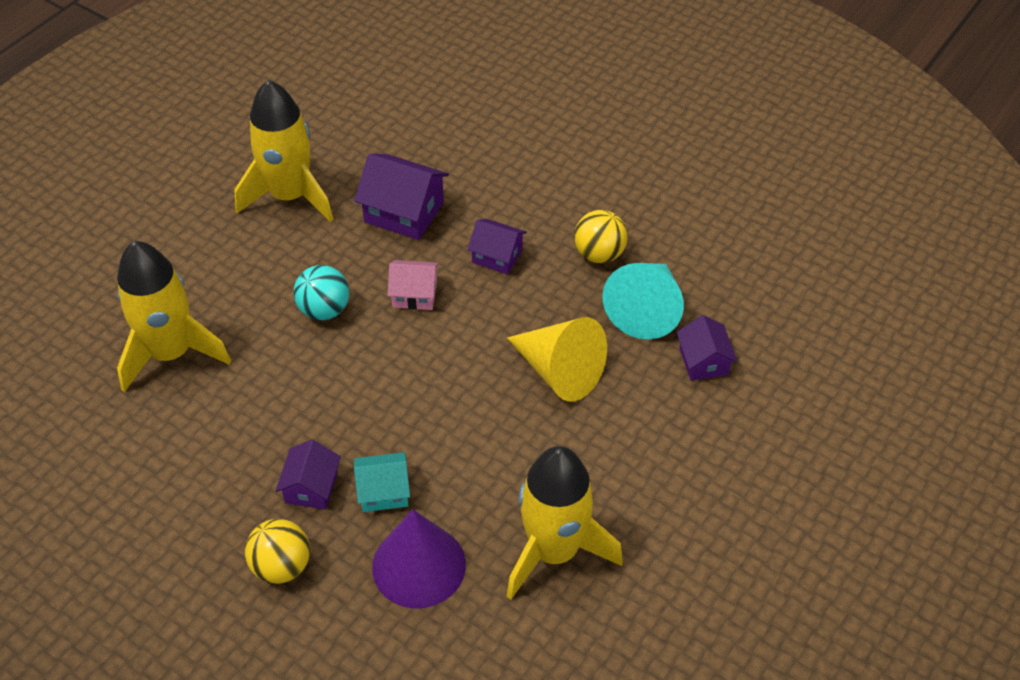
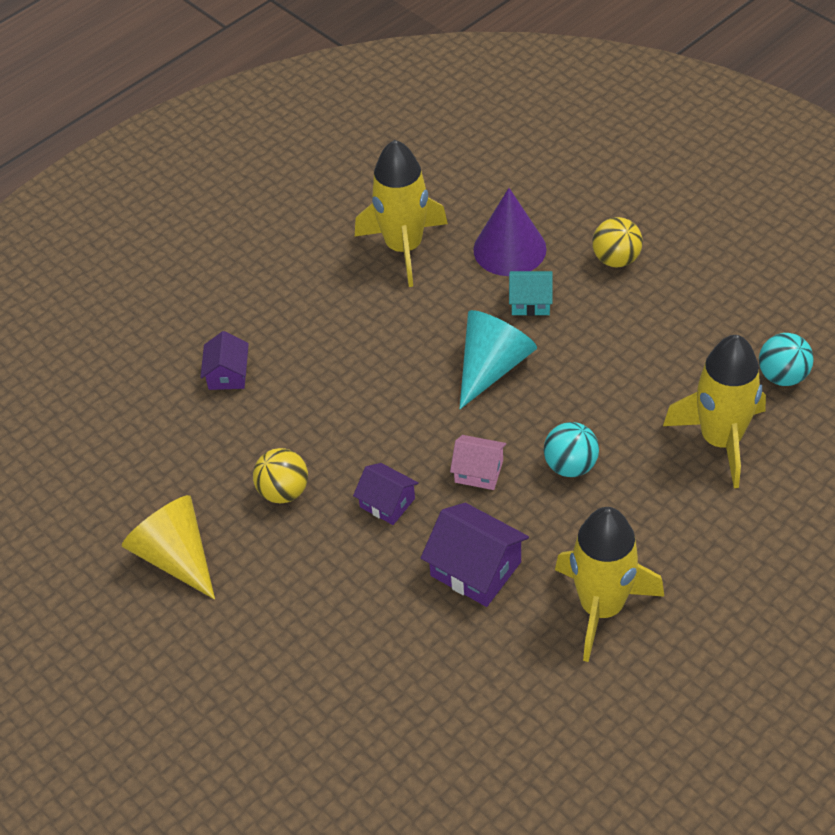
camera: 165 degrees left, 0 degrees up
purple house [276,440,341,510] -> none
yellow cone [507,317,607,402] -> yellow cone moved to [122,495,215,600]
turquoise cone [602,263,684,339] -> turquoise cone moved to [459,310,537,409]
none -> turquoise ball [759,333,813,386]

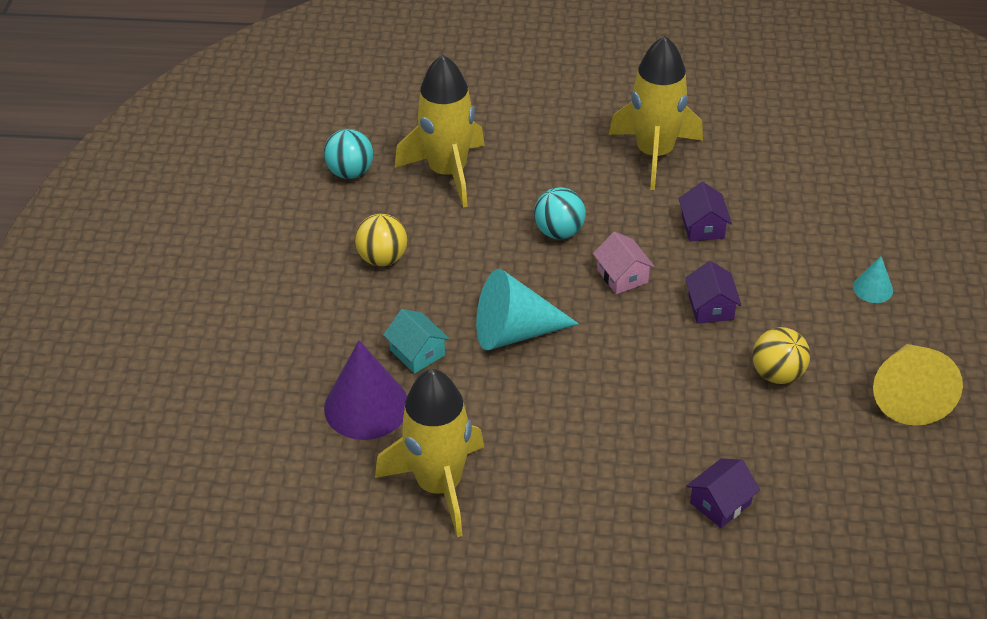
camera: 135 degrees left, 5 degrees down
purple house [421,503,529,607] -> purple house [679,182,732,241], size x0.63
yellow ball [592,217,643,268] -> yellow ball moved to [355,214,408,266]
none -> turquoise cone [853,256,893,303]

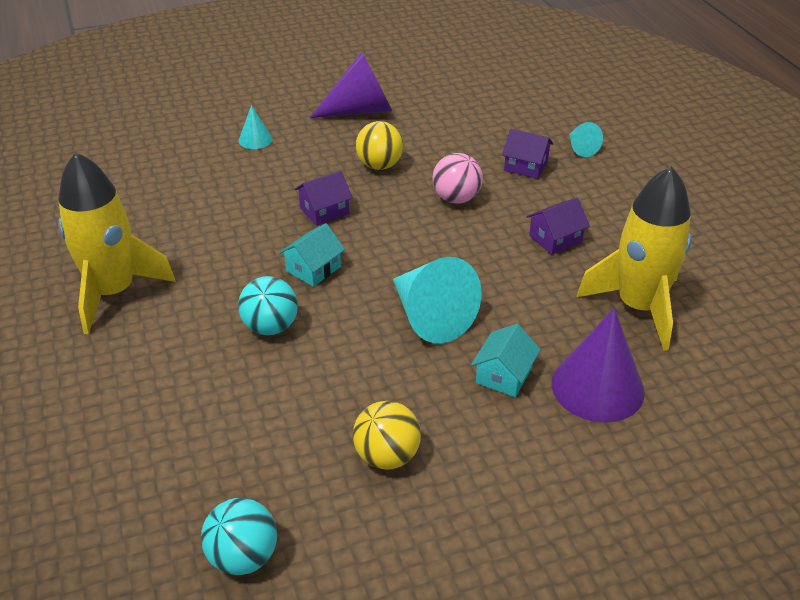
camera: 115 degrees left, 5 degrees down
yellow rocket [395,54,485,208] -> none
pink house [593,232,655,295] -> turquoise house [279,223,345,287]
purple house [679,182,732,241] -> purple house moved to [527,198,590,255]
yellow cone [873,344,963,426] -> purple cone [310,51,392,118]
none -> pink ball [432,153,483,204]
none -> turquoise cone [569,122,603,157]

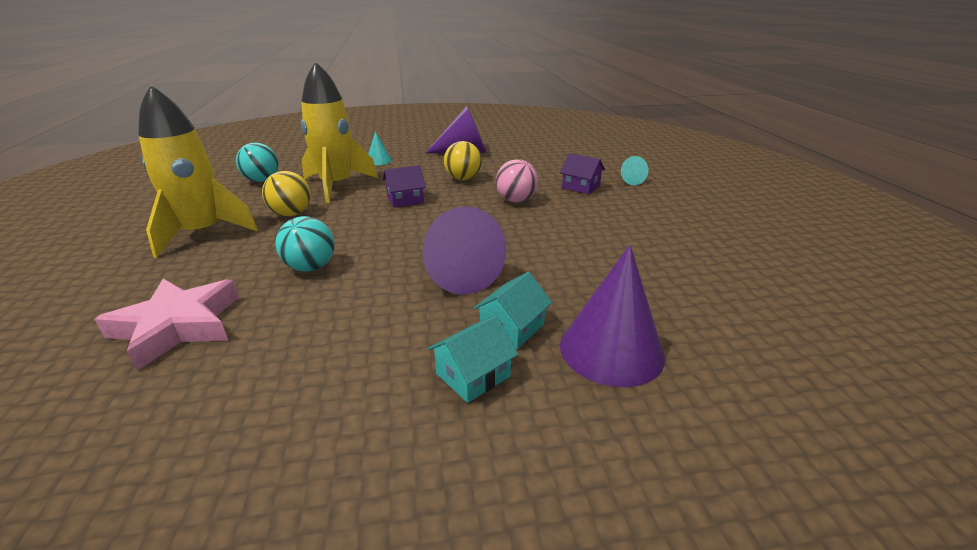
camera: 10 degrees right, 10 degrees down
turquoise ball [201,498,277,575] -> turquoise ball moved to [236,143,279,182]
turquoise house [279,223,345,287] -> turquoise house moved to [428,315,518,403]
yellow ball [353,401,421,470] -> yellow ball moved to [262,171,311,217]
turquoise cone [393,257,481,343] -> purple cone [423,206,506,294]
purple house [527,198,590,255] -> none
yellow rocket [577,166,692,351] -> yellow rocket moved to [301,61,378,203]
none -> pink star [95,279,239,371]

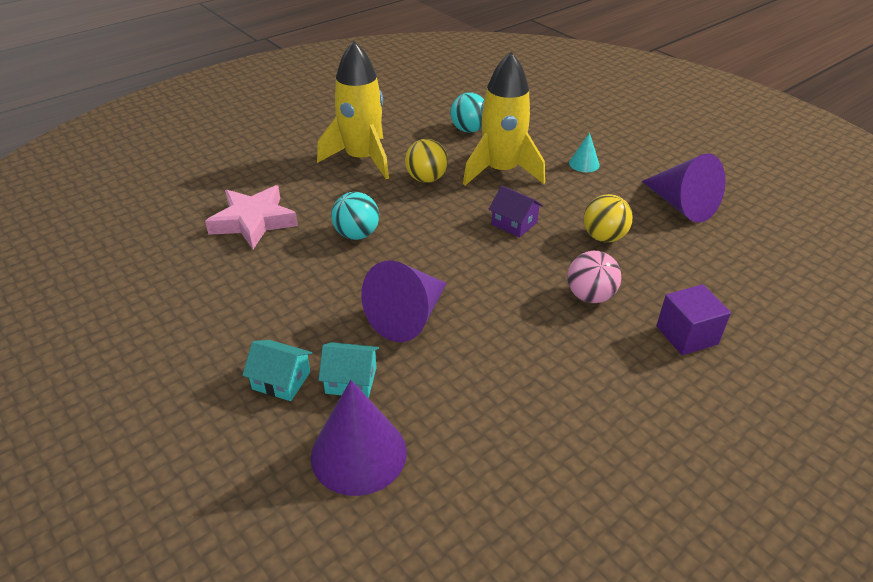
camera: 60 degrees right, 10 degrees up
purple house [560,153,605,194] -> purple cube [656,284,731,355]
turquoise cone [621,156,648,185] -> none

